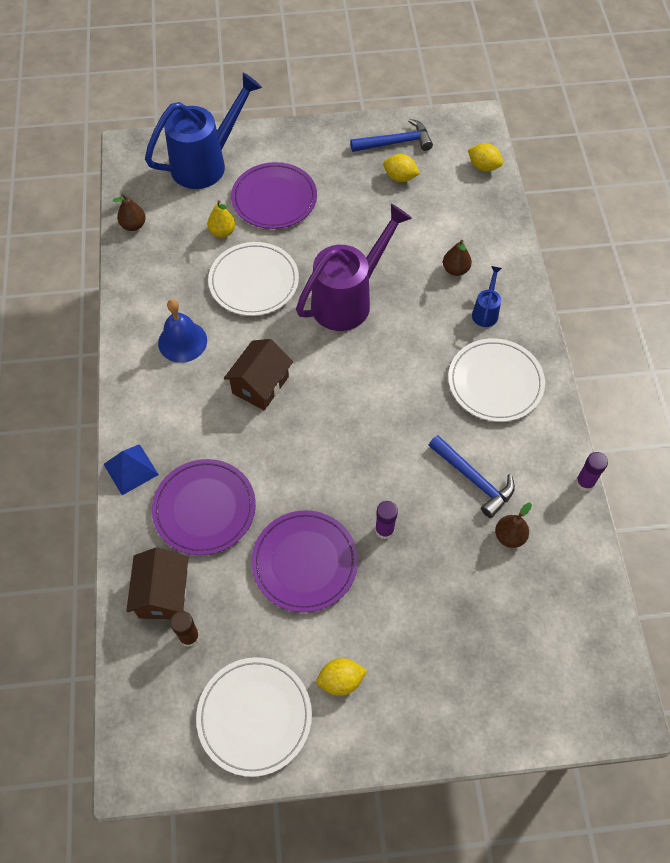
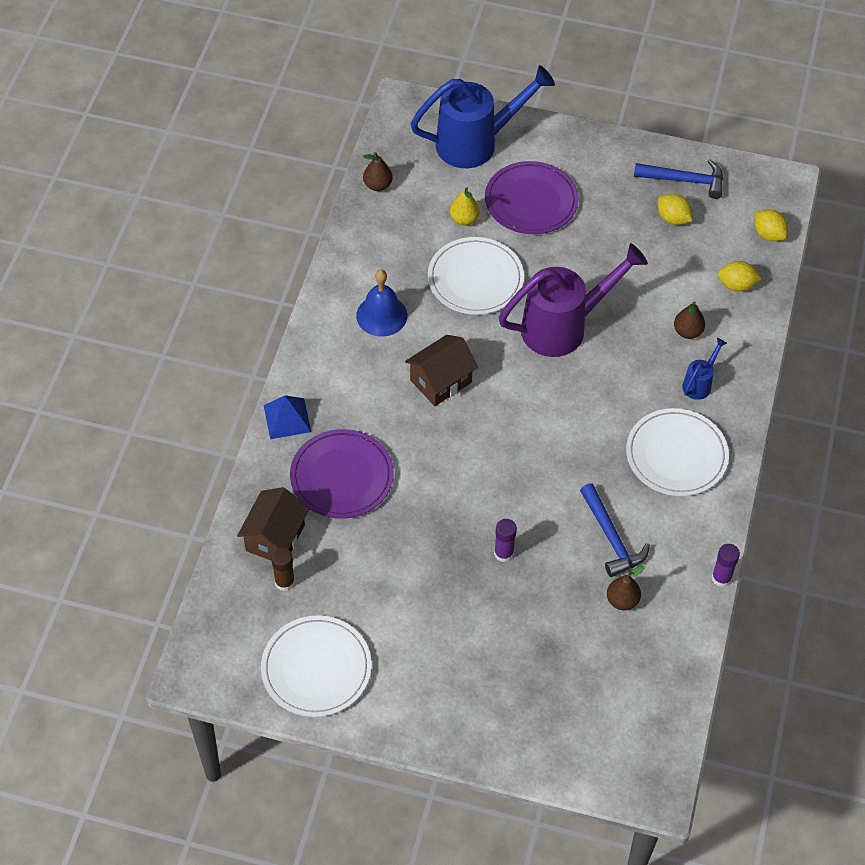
camera: 20 degrees right, 5 degrees down
purple plate [251,510,358,613] -> none
yellow lemon [316,658,367,696] -> yellow lemon moved to [718,261,762,292]

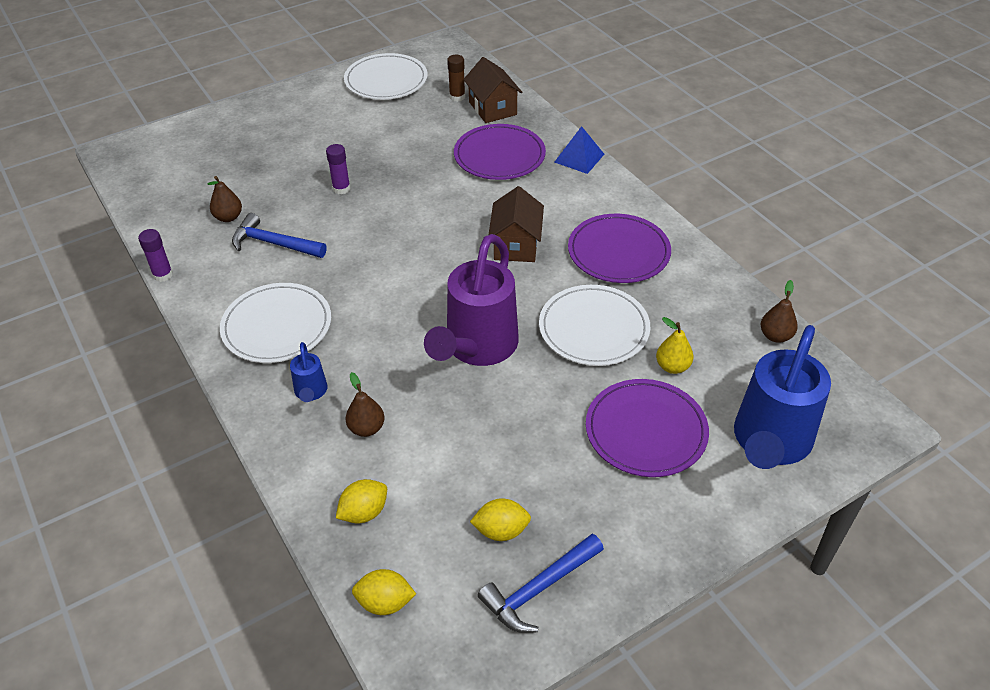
camera: 135 degrees right, 10 degrees down
blue bell [356,270,407,337] -> purple plate [568,214,671,283]

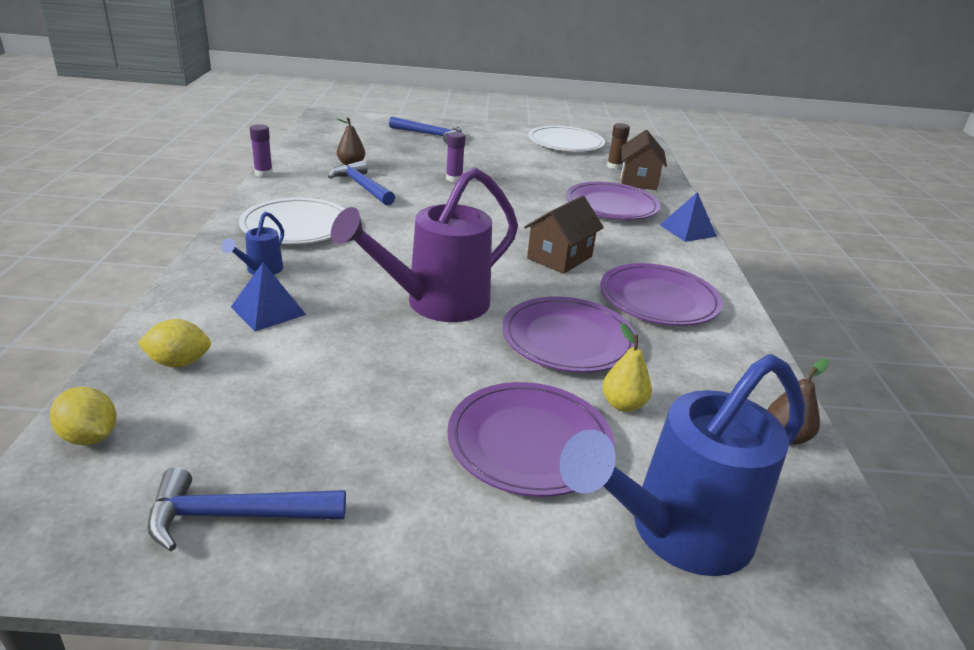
camera: 30 degrees right, 15 degrees down
brown pear [346,372,385,437] -> blue pyramid [231,262,306,331]
yellow lemon [470,498,531,541] -> none
white plate [539,285,650,366] -> purple plate [502,296,636,373]
none -> blue hammer [389,116,462,143]

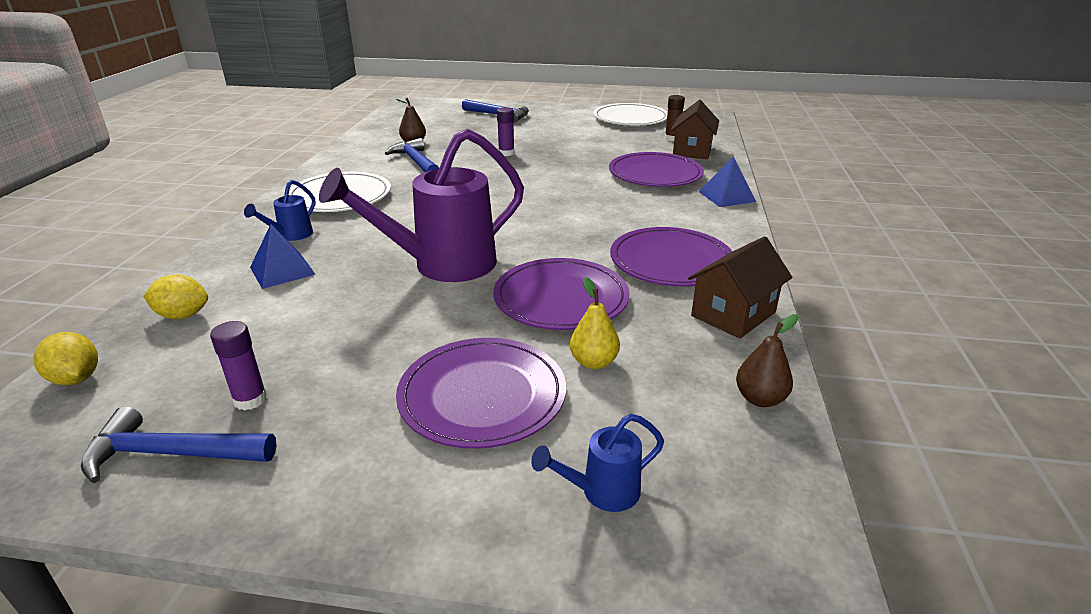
camera: 10 degrees right, 0 degrees up
purple glue stick [250,124,273,177] -> purple glue stick moved to [210,321,267,410]
brown house [524,196,604,274] -> brown house moved to [688,236,793,339]
blue watering can [559,354,805,576] -> blue watering can [531,414,664,512], size x0.44

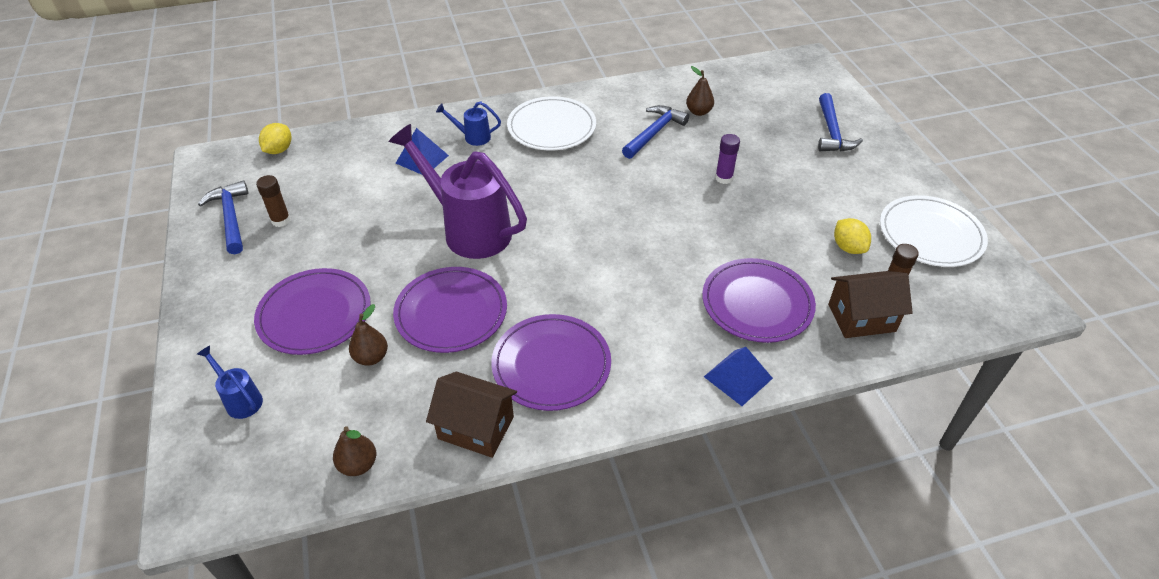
camera: 65 degrees right, 15 degrees up
yellow lemon [143,274,208,319] -> yellow lemon moved to [834,218,871,254]
purple glue stick [210,321,267,410] -> brown glue stick [256,175,290,227]
yellow pear [570,277,620,369] -> brown pear [349,304,388,366]

